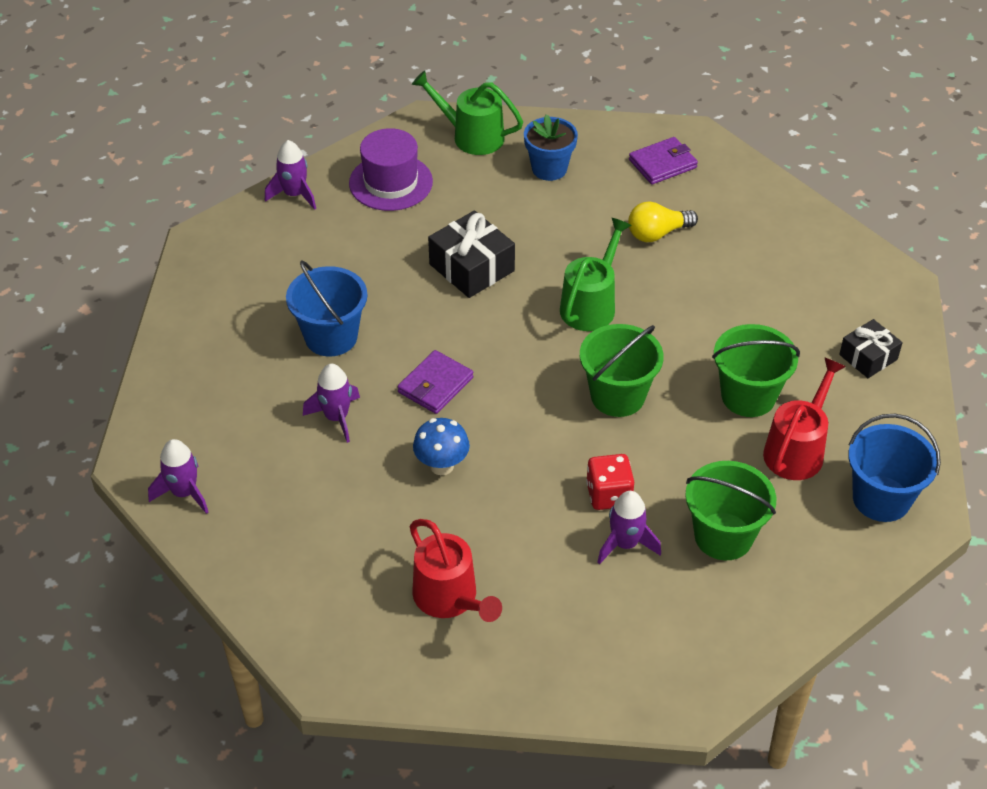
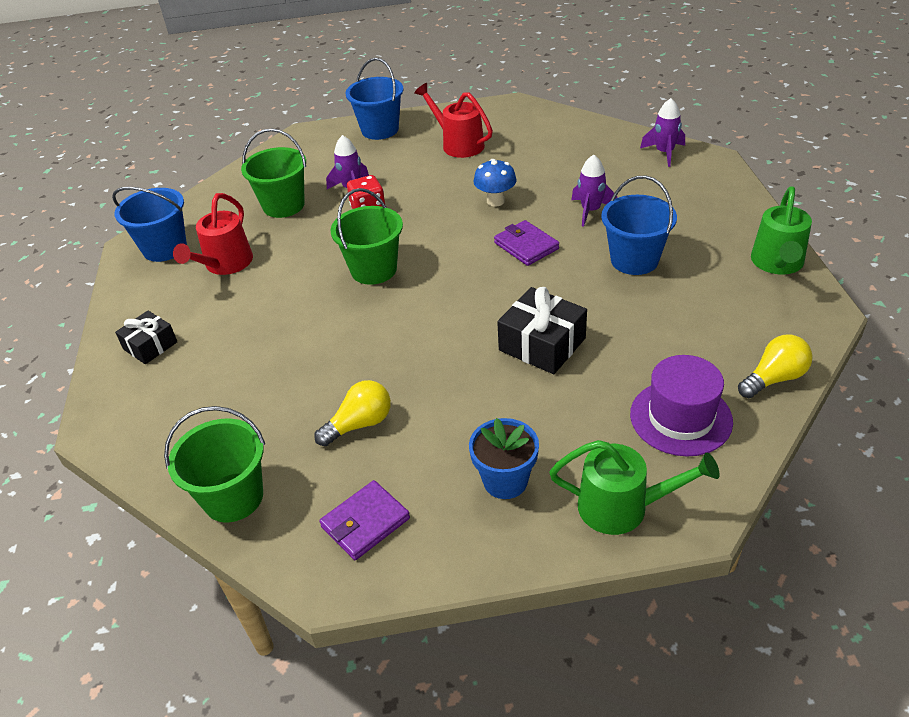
camera: 170 degrees right, 5 degrees down
purple rocket [265,140,316,210] -> yellow light bulb [738,335,813,398]
purple wallet [397,350,474,414] -> purple wallet turned 60 degrees counterclockwise [494,220,559,266]
green watering can [560,218,632,331] -> green watering can moved to [751,186,812,275]
green bucket [712,324,800,417] -> green bucket moved to [164,406,265,522]
none -> blue bucket [346,58,403,140]

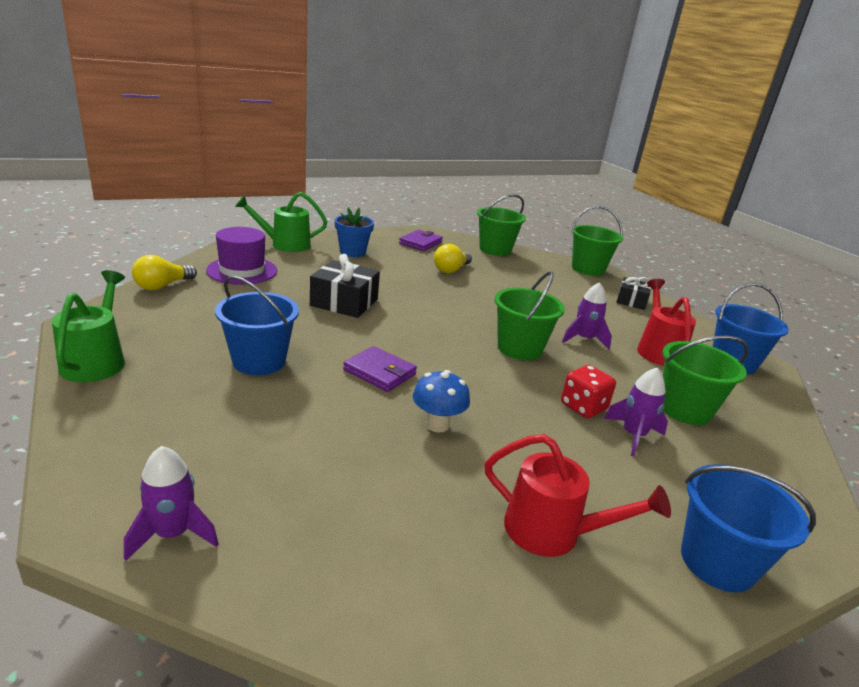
camera: 155 degrees right, 15 degrees down
purple rocket [571,155,617,227] -> purple rocket moved to [562,282,612,349]
none -> green bucket [571,206,623,276]

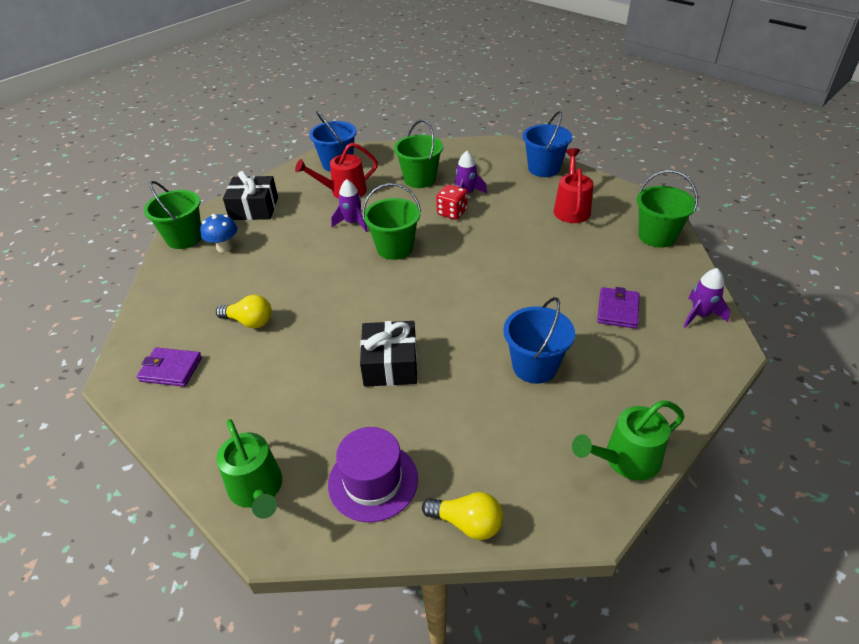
camera: 105 degrees left, 15 degrees up
blue flower pot [335,208,374,257] -> none
purple wallet [343,346,417,392] -> purple wallet moved to [597,287,639,329]
blue mushroom [413,370,470,433] -> blue mushroom moved to [200,214,238,253]
green bucket [477,194,526,256] -> green bucket moved to [637,170,698,248]
black gift [616,277,651,310] -> black gift [223,171,278,220], size x1.56

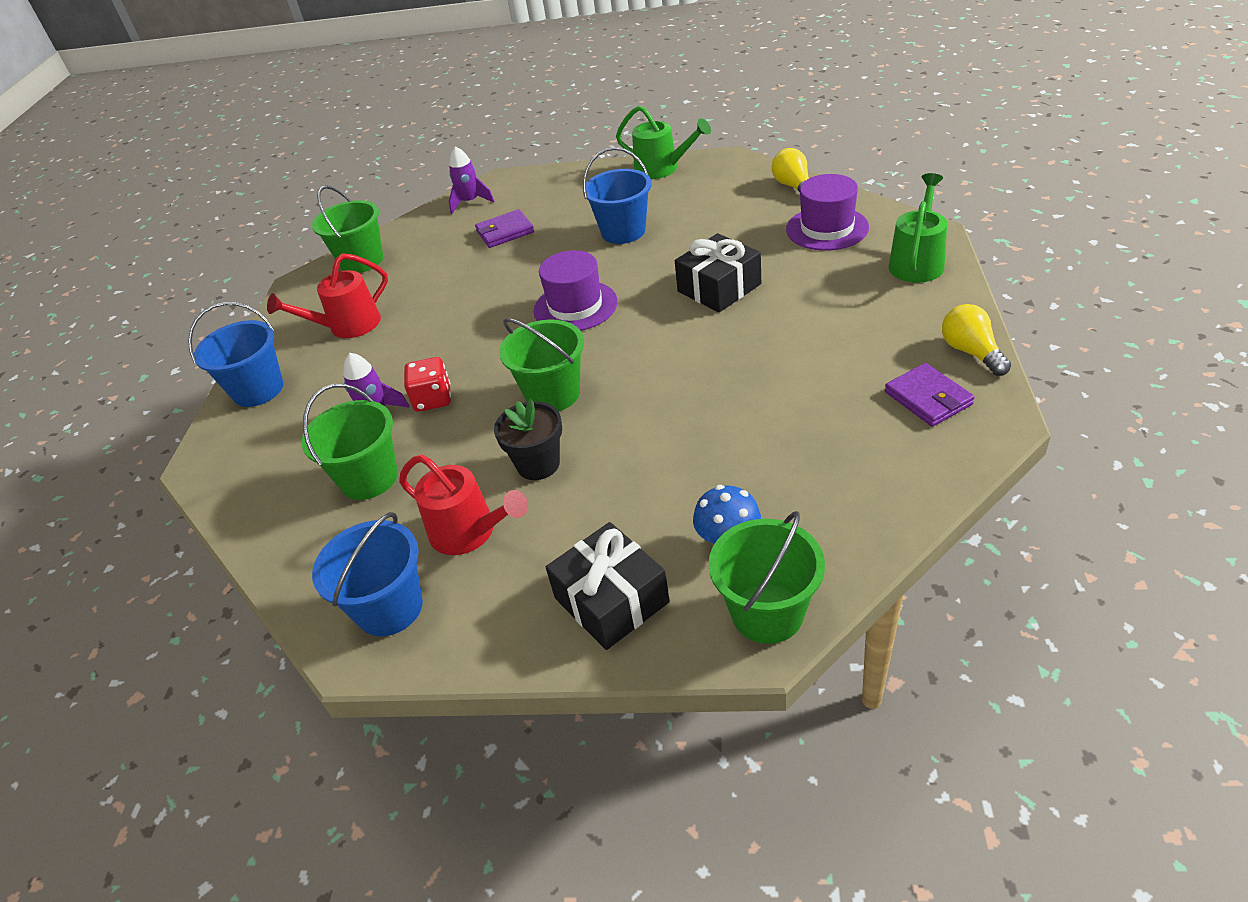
camera: 125 degrees left, 0 degrees up
yellow light bulb [216,295,272,328] -> yellow light bulb moved to [942,304,1011,376]
purple rocket [331,179,368,232] -> black flower pot [494,399,562,480]
none -> purple hat [534,250,618,331]

